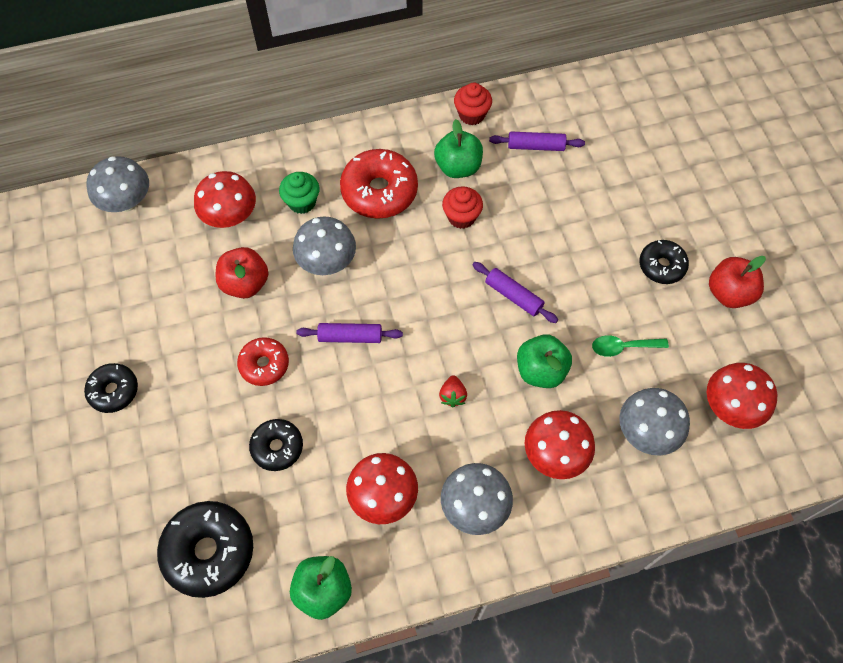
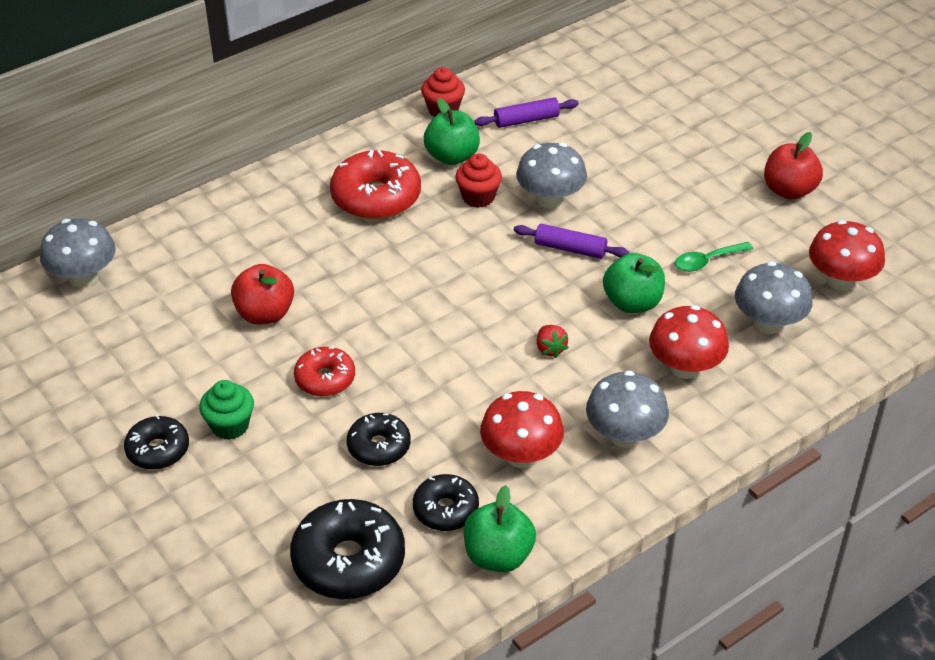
camera: 20 degrees left, 20 degrees down
red mushroom [194,171,256,228] -> none
green cupcake [279,172,320,214] -> green cupcake moved to [199,380,254,440]
grey mushroom [293,216,356,275] -> grey mushroom moved to [516,143,587,209]
purple rolling pin [296,323,403,343] -> none
black donut [639,240,689,284] -> black donut moved to [413,474,479,531]

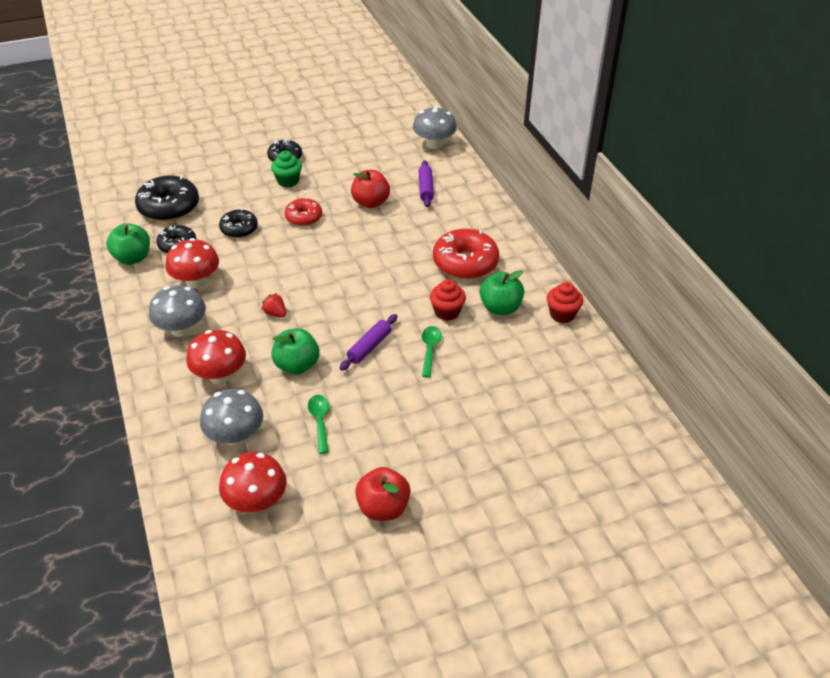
camera: 105 degrees right, 0 degrees up
purple rolling pin [475,97,579,128] -> purple rolling pin moved to [419,160,434,207]
grey mushroom [516,143,587,209] -> green spoon [422,326,442,378]
red strawberry [537,325,569,358] -> red strawberry turned 45 degrees clockwise [262,293,286,318]

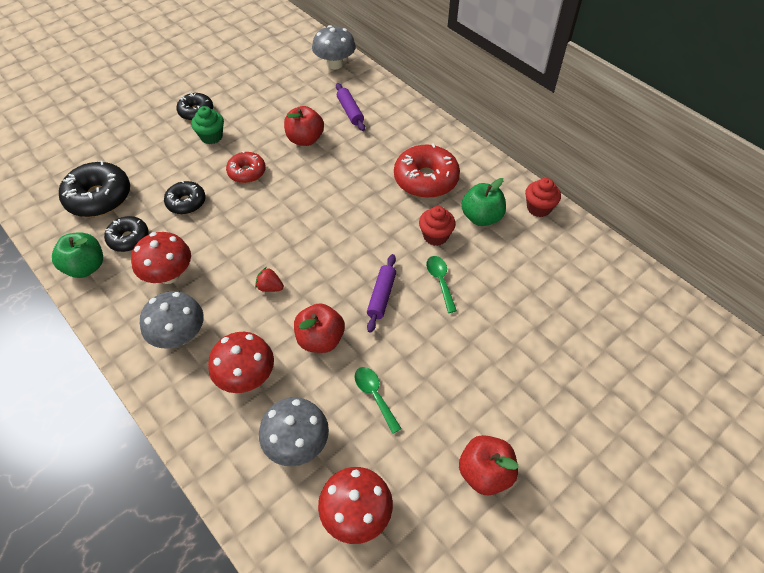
camera: 20 degrees left, 10 degrees up
green apple [271,328,319,375] -> red apple [294,303,345,353]

